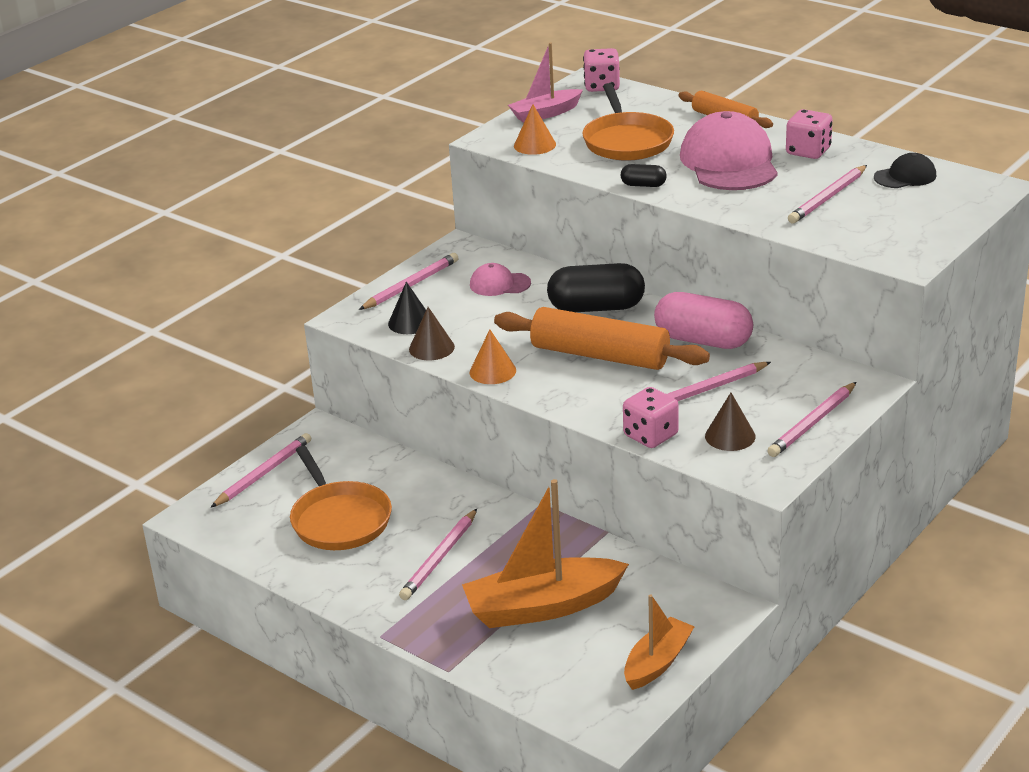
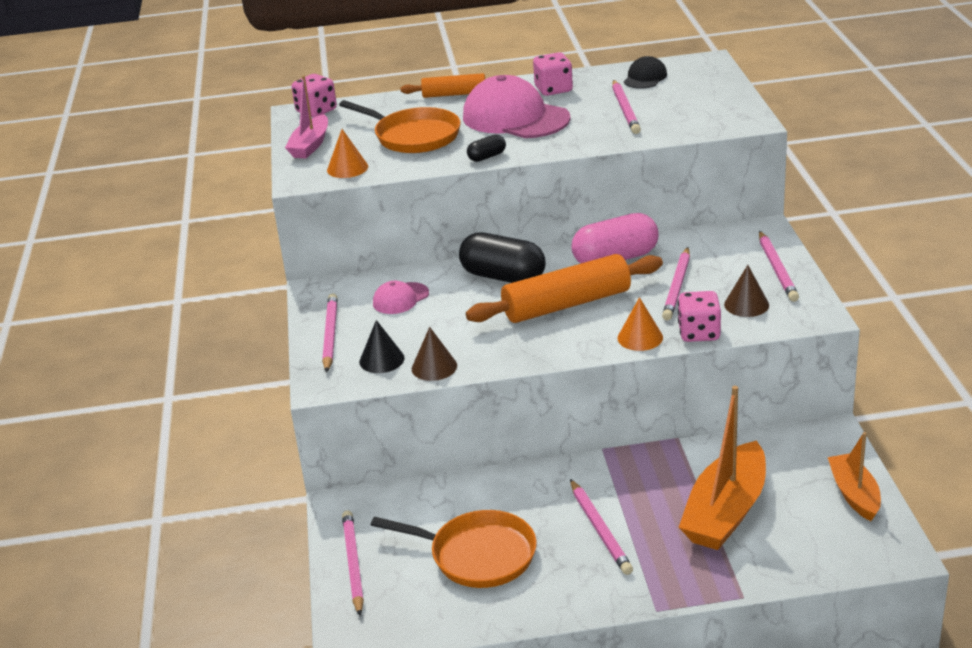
camera: 45 degrees left, 0 degrees up
orange cone [469,330,516,384] -> orange cone moved to [617,297,663,351]
black capsule [547,263,645,312] -> black capsule turned 75 degrees clockwise [459,233,545,283]

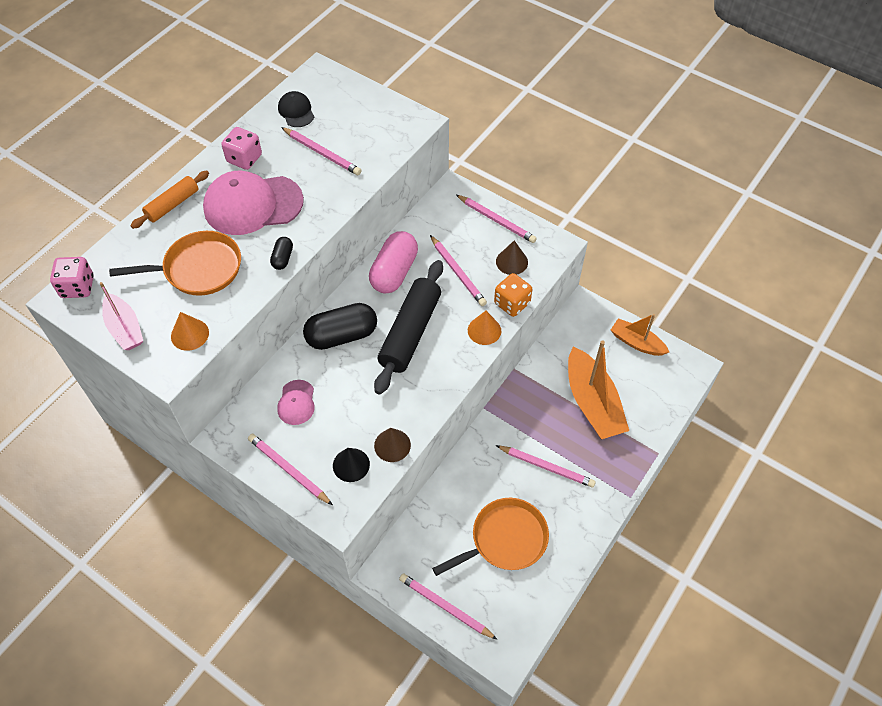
camera: 50 degrees left, 25 degrees up
orange rolling pin [466,254,663,323] -> black rolling pin [374,260,443,395]
pink dice [678,291,721,342] -> orange dice [494,273,532,317]

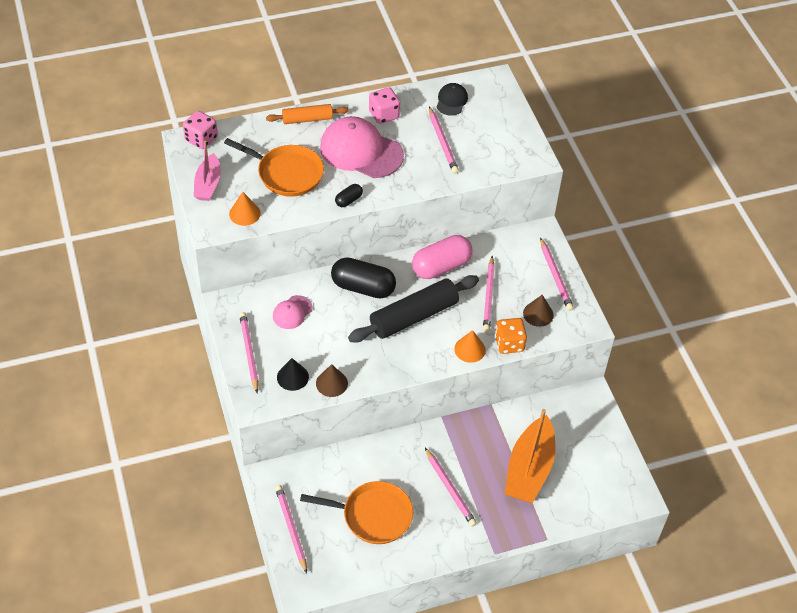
camera: 35 degrees right, 5 degrees down
orange boat [611,314,669,356] -> none

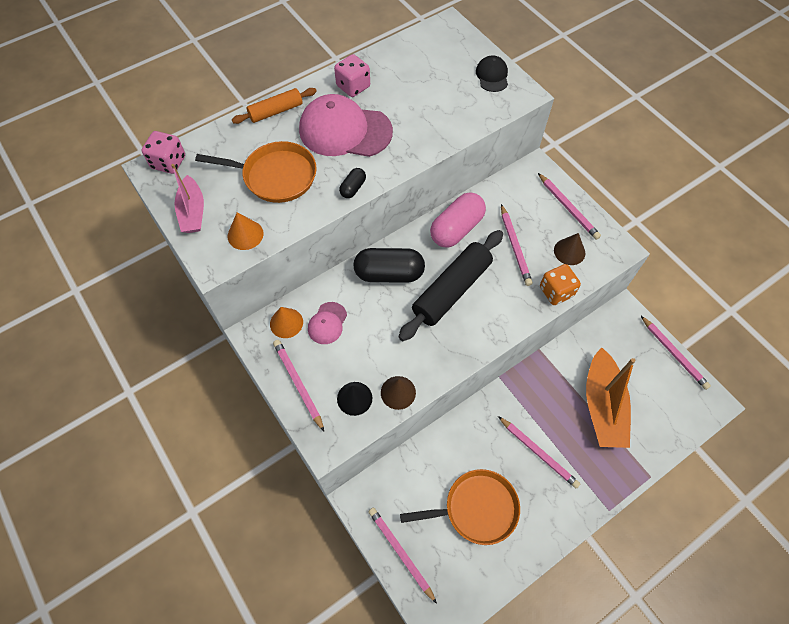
camera: 15 degrees left, 10 degrees up
pink pencil [429,107,459,174] -> pink pencil moved to [641,316,711,390]
black cap [436,83,468,116] -> black cap moved to [476,55,508,92]
orange cone [454,330,486,363] -> orange cone moved to [270,307,303,338]

